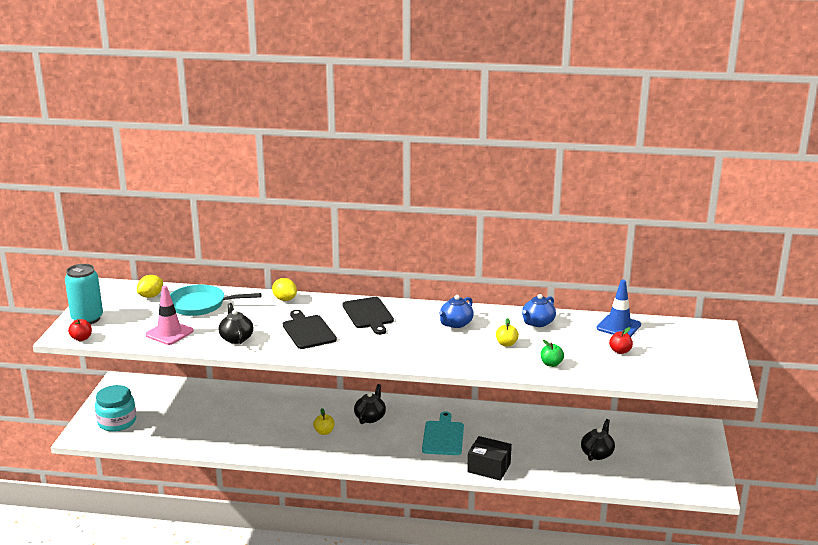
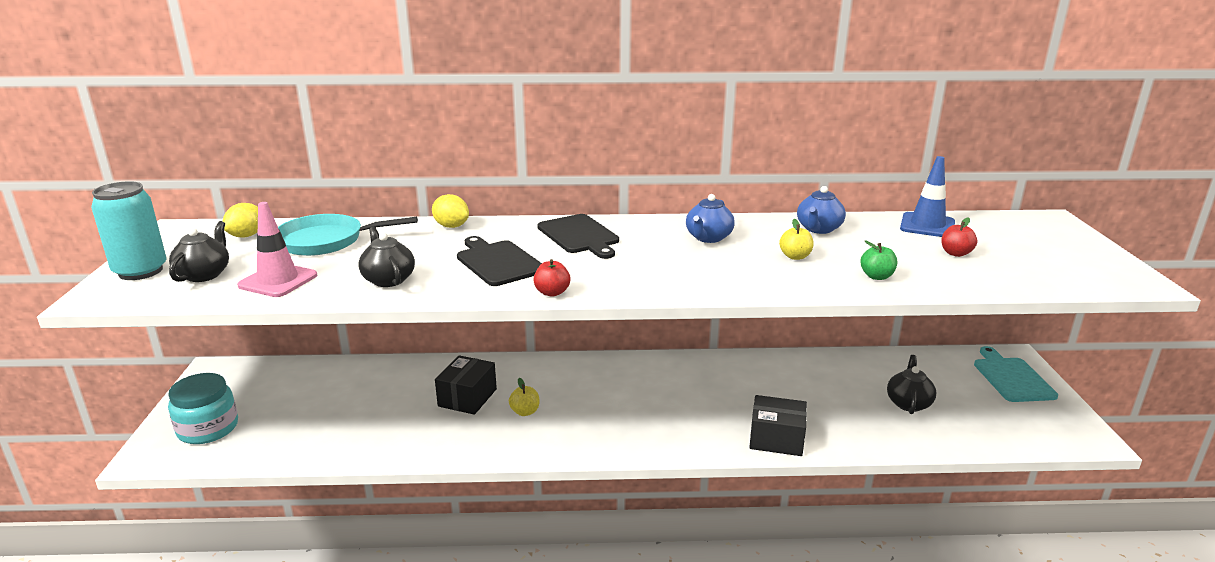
camera: 10 degrees left, 0 degrees up
red apple [68,319,92,341] -> red apple moved to [533,259,570,297]
black teapot [354,384,386,424] -> black teapot moved to [169,221,229,282]
turquoise cutting board [422,411,464,455] -> turquoise cutting board moved to [974,346,1058,402]
none -> black box [435,355,497,415]

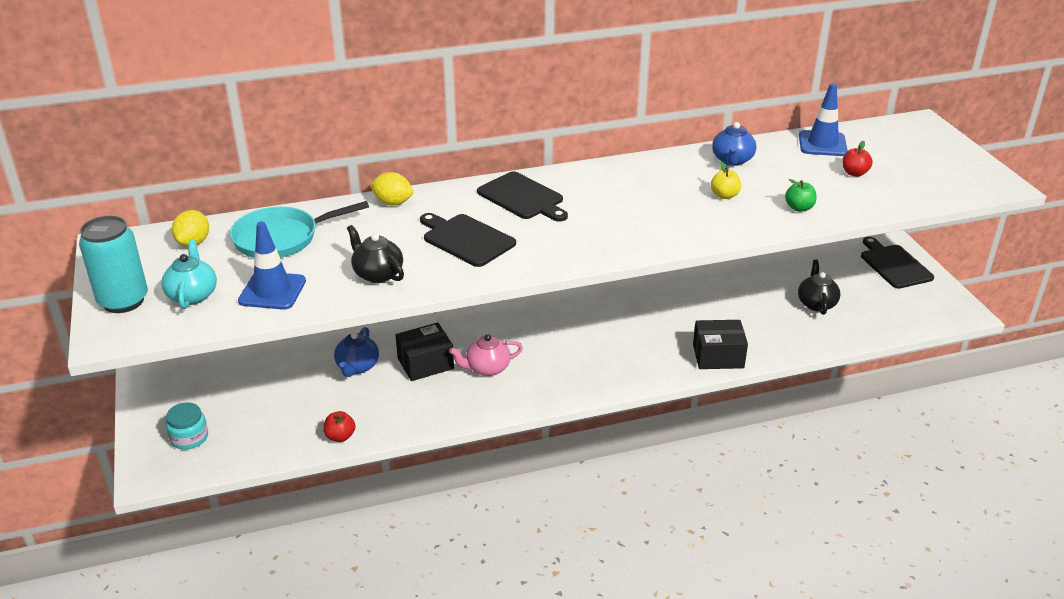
camera: 15 degrees left, 10 degrees up
turquoise jar [168,373,238,444] -> turquoise jar [166,402,208,450], size x0.66
black teapot [169,221,229,282] -> turquoise teapot [161,239,217,309]
pink traffic cone [237,202,317,297] -> blue traffic cone [238,222,306,310]
black box [435,355,497,415] -> black box turned 60 degrees clockwise [395,322,454,381]
yellow apple [509,378,539,416] -> pink teapot [449,334,523,376]
red apple [533,259,570,297] -> red apple moved to [324,411,355,442]
blue teapot [686,194,735,243] -> blue teapot moved to [334,327,379,377]
turquoise cutting board [974,346,1058,402] -> black cutting board [861,237,934,289]

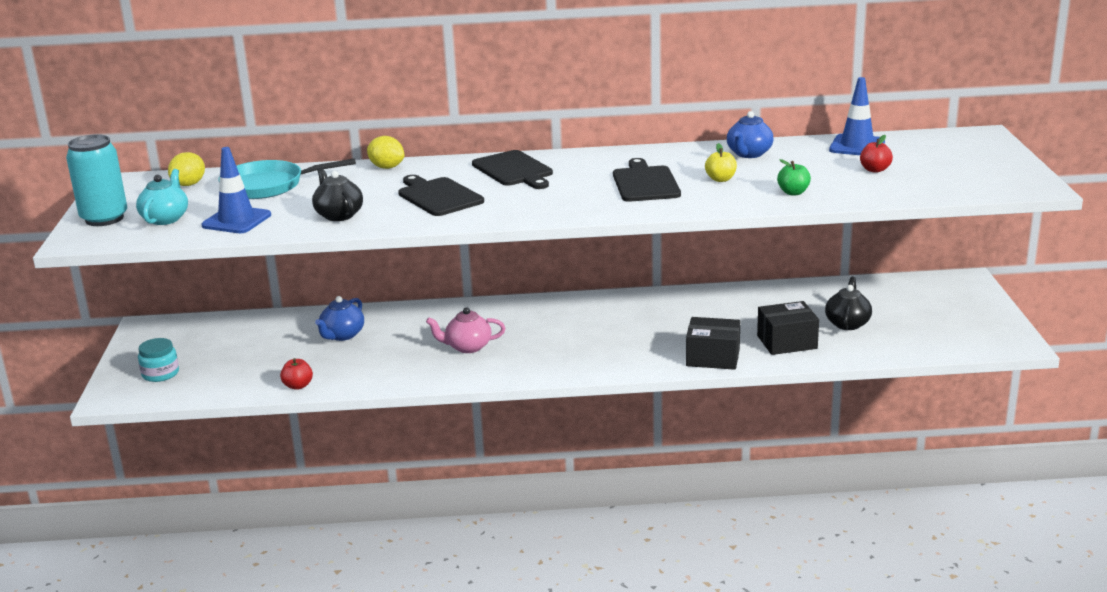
camera: 15 degrees right, 10 degrees down
black box [395,322,454,381] -> black box moved to [757,301,819,355]
black cutting board [861,237,934,289] -> black cutting board moved to [613,158,681,202]

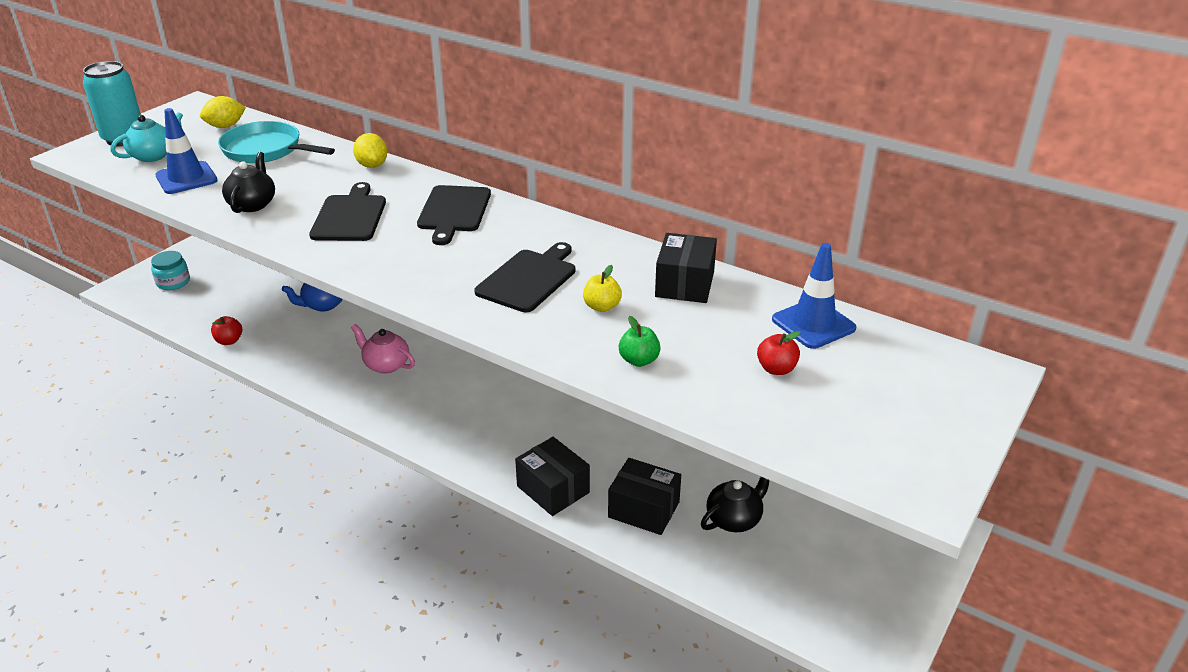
camera: 35 degrees right, 10 degrees up
blue teapot [727,111,774,158] -> black box [655,233,717,303]

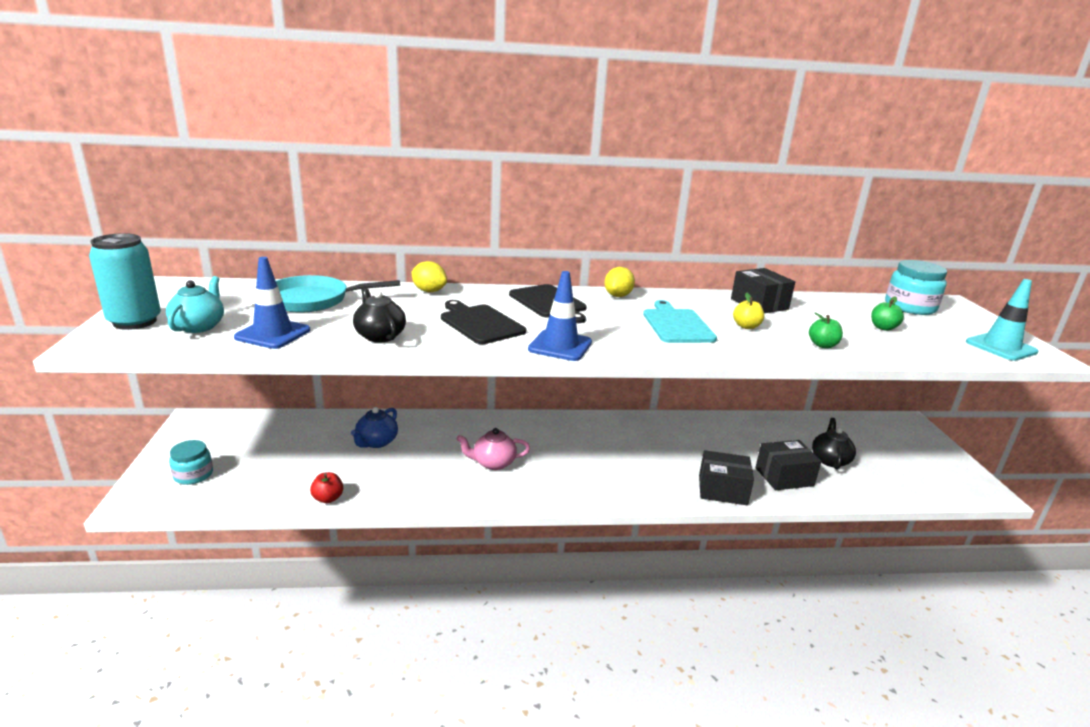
camera: 40 degrees left, 10 degrees down
yellow lemon [200,96,246,128] -> yellow lemon moved to [604,267,635,297]
black cutting board [475,242,575,312] -> turquoise cutting board [643,300,717,343]
red apple [757,331,801,375] -> green apple [871,296,904,331]
blue traffic cone [772,243,856,349] -> blue traffic cone moved to [528,271,592,361]
none -> turquoise jar [885,260,947,315]
none -> turquoise traffic cone [966,279,1038,361]

